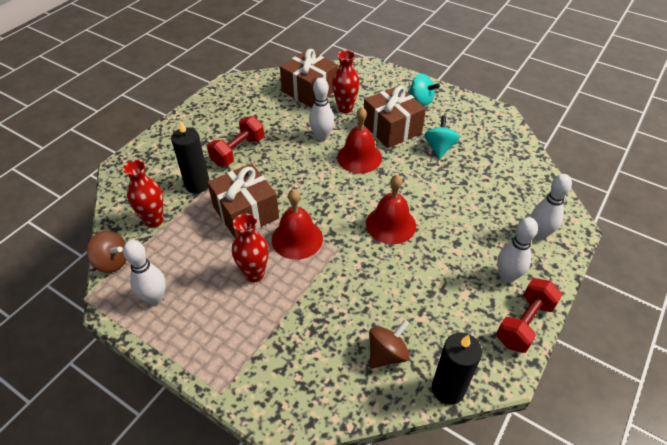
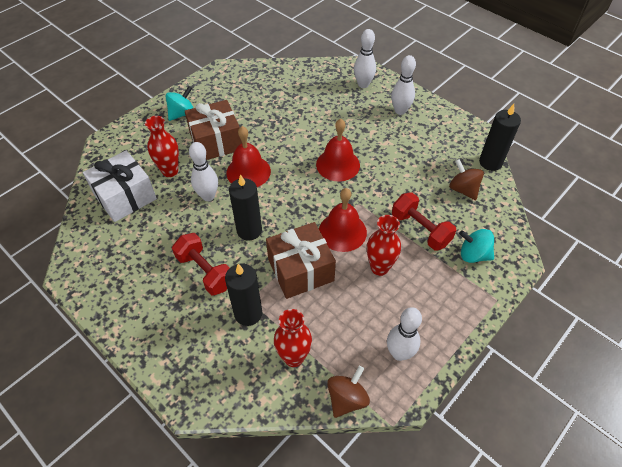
camera: 80 degrees left, 5 degrees up
brown gift [280,49,338,108] -> white gift [83,150,157,222]
turquoise spinning top [424,116,459,159] -> turquoise spinning top moved to [459,229,494,263]
red dumbbell [496,278,562,353] -> red dumbbell moved to [392,192,456,251]
none -> black candle [229,174,262,241]

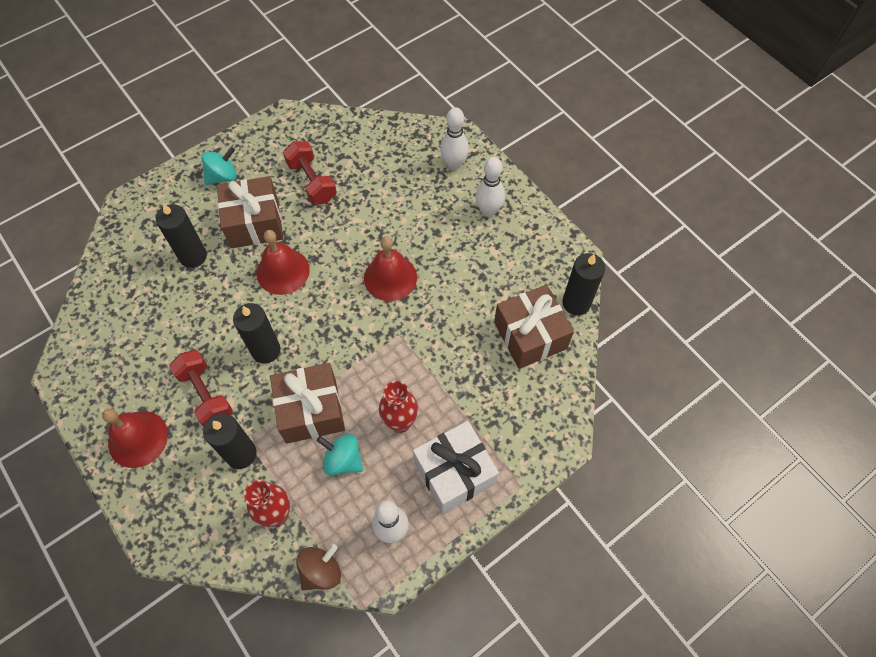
camera: 10 degrees right, 10 degrees up
white gift [83,150,157,222] -> white gift moved to [413,421,499,514]
red vase [145,116,179,177] -> black candle [156,203,207,268]
white bowling pin [189,142,218,201] -> none
red bell [319,188,367,252] -> red bell moved to [102,409,168,468]
red dumbbell [392,192,456,251] -> red dumbbell moved to [283,141,337,205]
brown spinning top [449,159,484,200] -> brown gift [494,285,574,369]
turquoise spinning top [459,229,494,263] -> turquoise spinning top moved to [317,434,363,475]

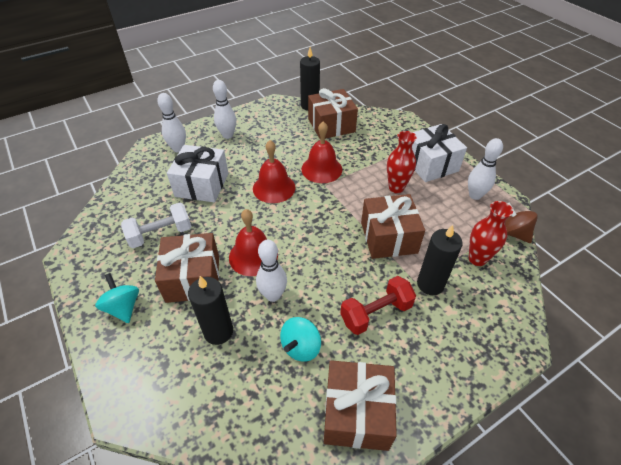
camera: 85 degrees left, 15 degrees down
red bell [102,409,168,468] -> red bell moved to [302,121,342,183]
black candle [233,303,280,363] -> none
red dumbbell [283,141,337,205] -> white dumbbell [121,203,192,248]
turquoise spinning top [317,434,363,475] -> turquoise spinning top moved to [280,317,321,362]
none -> white gift [167,145,229,202]
none -> white bowling pin [256,240,287,302]
none -> brown gift [324,360,397,451]

